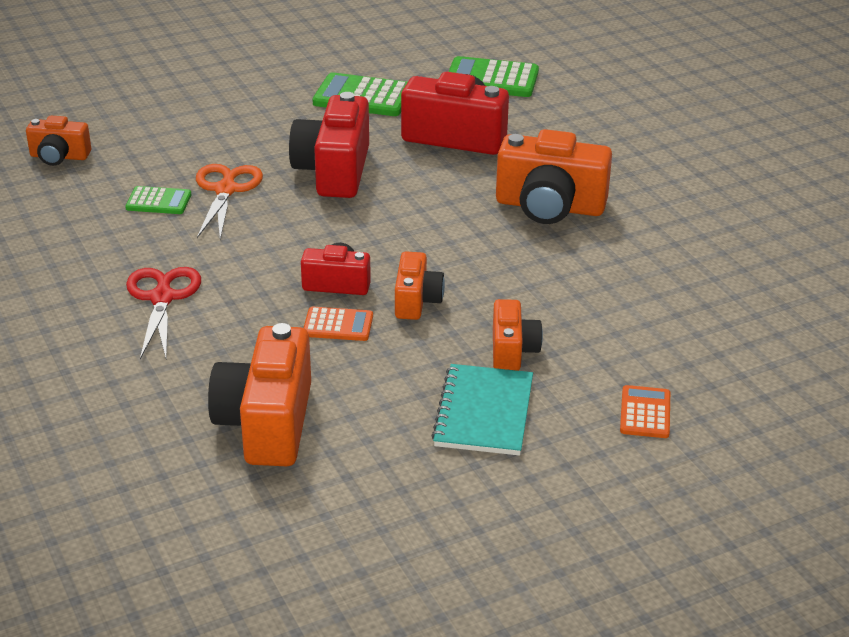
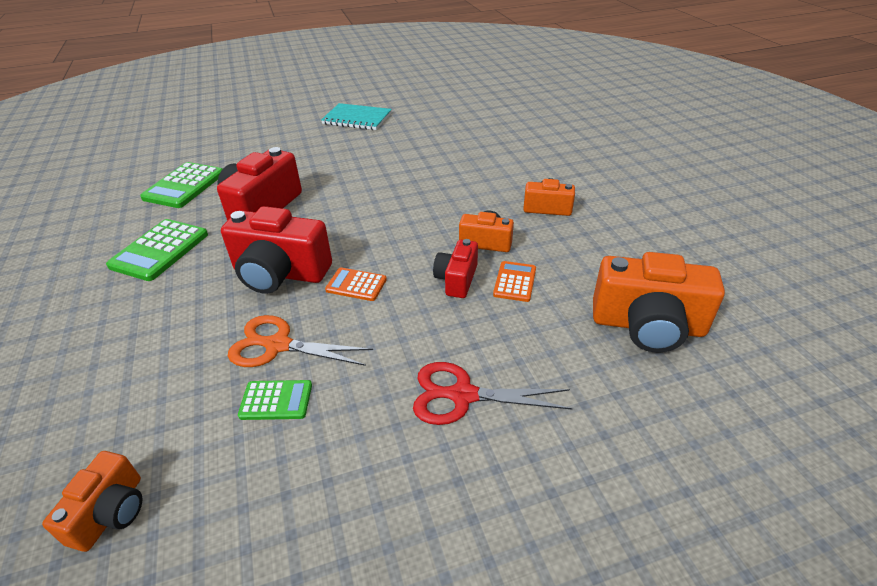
camera: 80 degrees left, 5 degrees up
green calculator [125,186,191,214] -> green calculator turned 75 degrees clockwise [238,380,312,420]
turquoise notebook [431,364,533,456] -> turquoise notebook moved to [321,103,392,130]
orange camera [496,129,612,224] -> none
orange calculator [620,385,670,438] -> orange calculator moved to [325,268,387,301]

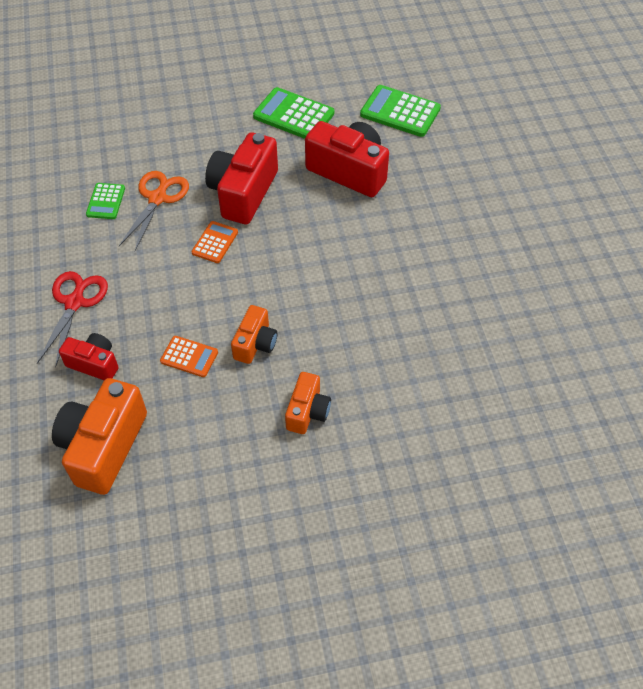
camera: 95 degrees right, 15 degrees up
orange camera [42,451,142,552] -> none
turquoise notebook [321,103,392,130] -> none
red camera [433,239,478,298] -> red camera moved to [59,333,118,380]

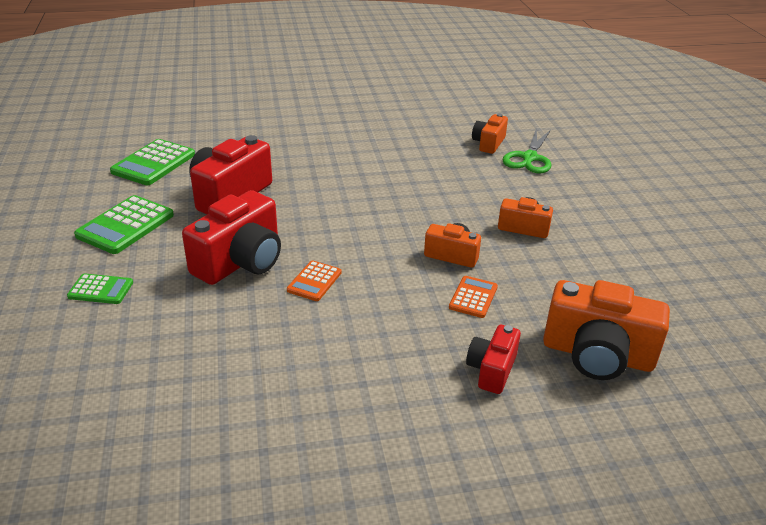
camera: 90 degrees left, 20 degrees down
red scissors [37,271,108,368] -> none
green calculator [86,183,125,219] -> green calculator moved to [67,273,133,304]
orange scissors [119,171,189,251] -> none
orange calculator [191,221,238,263] -> orange calculator turned 90 degrees counterclockwise [287,260,342,301]
red camera [205,132,278,224] -> red camera turned 75 degrees counterclockwise [182,190,281,285]
none -> orange camera [472,113,508,154]
none -> green scissors [502,128,551,173]

